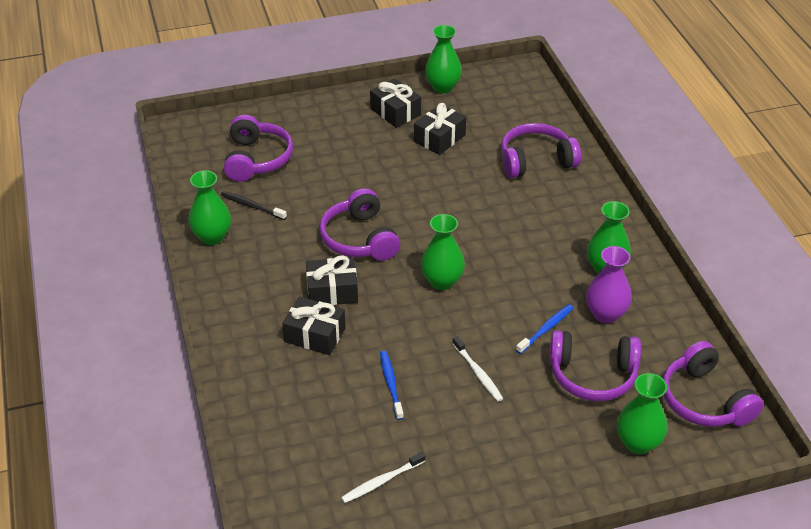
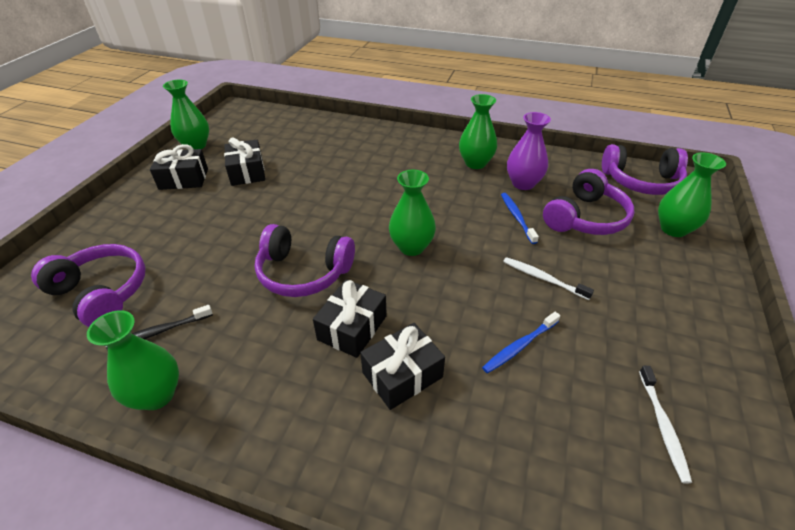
camera: 55 degrees left, 0 degrees up
blue toothbrush [380,351,404,420] -> blue toothbrush turned 60 degrees counterclockwise [482,312,560,373]
white toothbrush [452,336,503,402] -> white toothbrush turned 150 degrees counterclockwise [503,257,594,300]
purple headphones [501,123,581,178] -> none

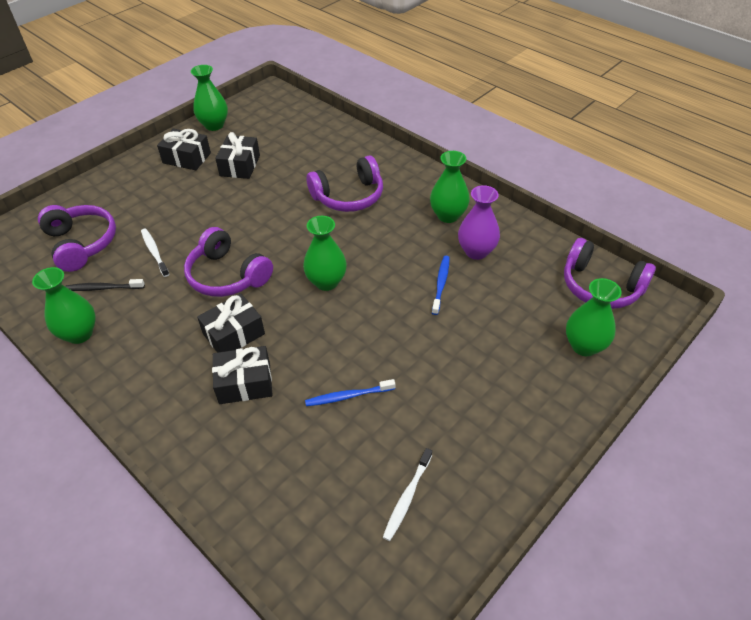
camera: 25 degrees right, 5 degrees up
white toothbrush [503,257,594,300] -> white toothbrush moved to [141,229,169,277]
purple headphones [543,169,634,235] -> purple headphones moved to [306,155,383,212]

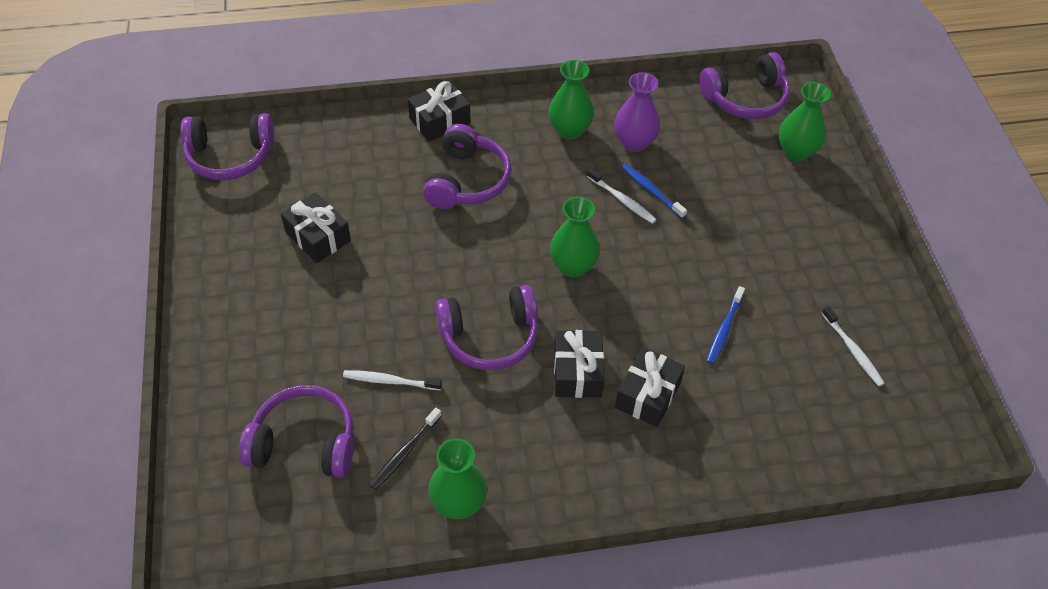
camera: 55 degrees left, 5 degrees up
black gift [157,129,211,170] -> black gift moved to [408,81,471,142]
green vase [191,65,228,131] -> none
none -> purple headphones [180,113,274,180]
none -> white toothbrush [587,168,657,224]

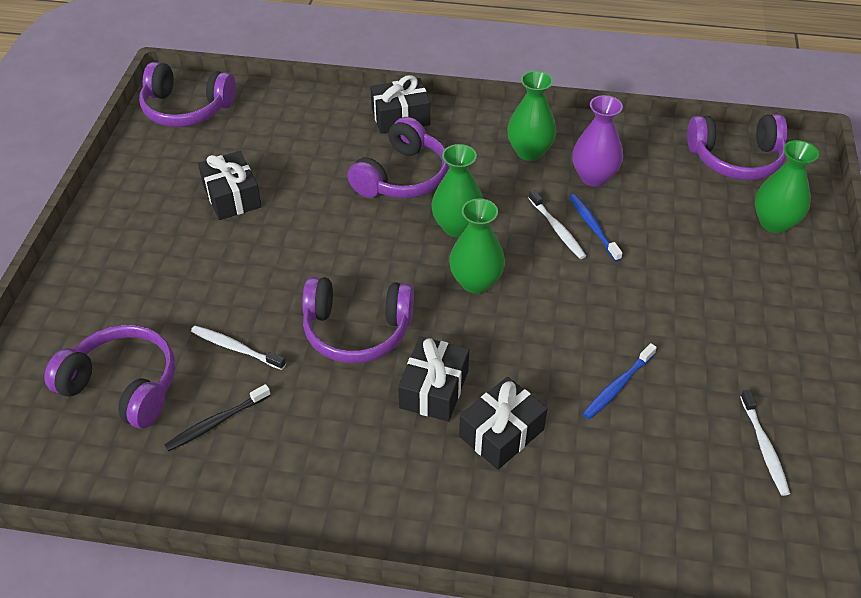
camera: 20 degrees right, 5 degrees down
green vase [428,438,487,519] -> green vase moved to [431,144,483,237]

